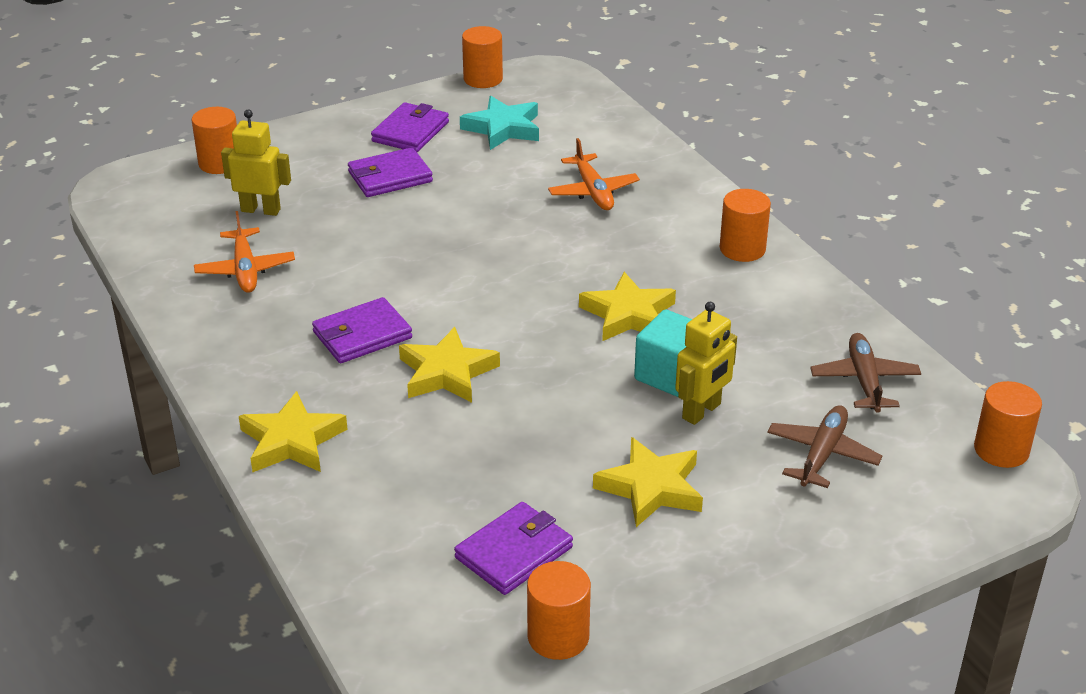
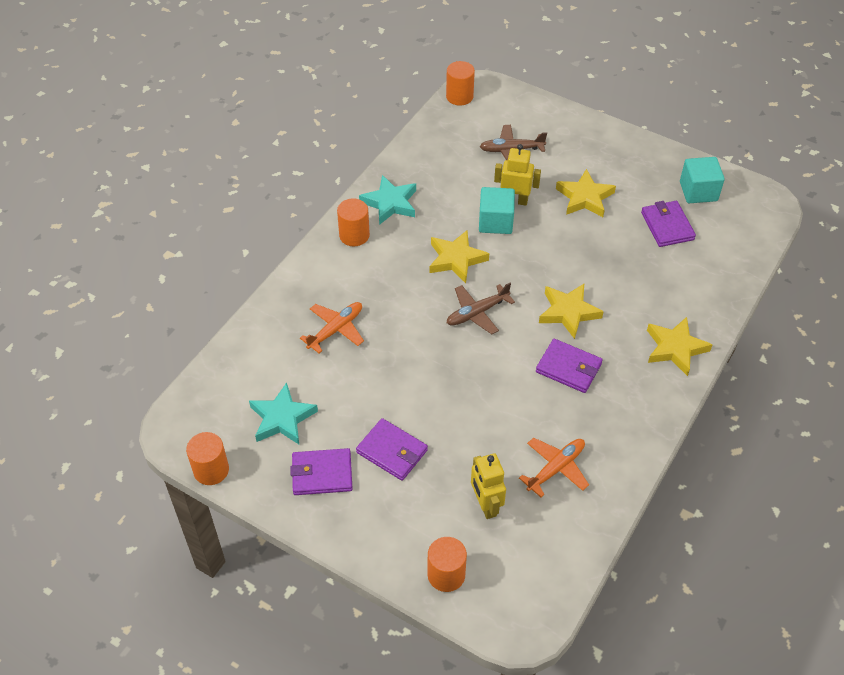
camera: 120 degrees left, 15 degrees up
purple wallet [454,502,573,595] -> purple wallet turned 60 degrees clockwise [641,201,696,247]
orange cylinder [527,561,591,660] -> turquoise cube [680,157,725,203]
brown plane [810,333,921,413] -> brown plane moved to [447,283,515,334]
none -> turquoise star [359,175,416,225]

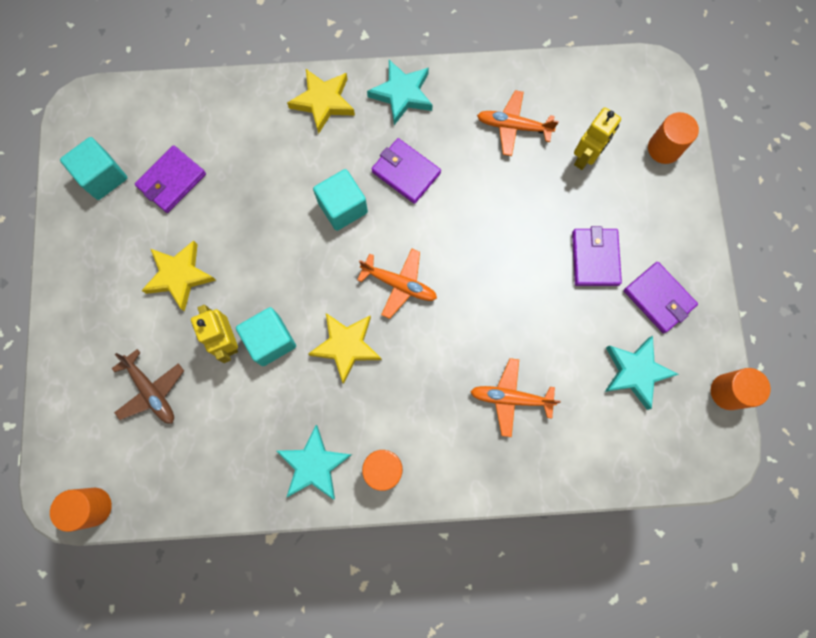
camera: 125 degrees left, 25 degrees up
brown plane [447,283,515,334] -> orange plane [357,249,437,319]
purple wallet [536,339,603,393] -> purple wallet turned 45 degrees counterclockwise [371,138,441,204]
yellow star [539,284,604,339] -> turquoise cube [313,169,368,231]
none -> turquoise star [367,60,433,125]

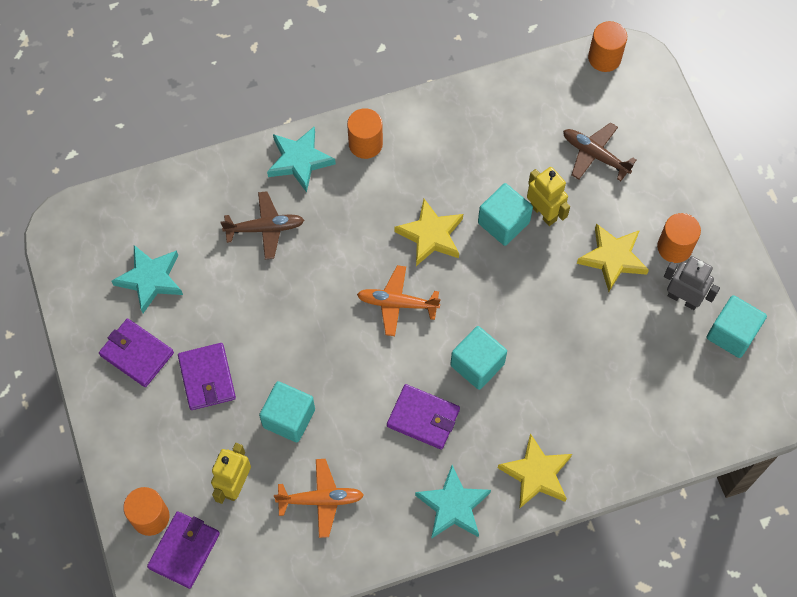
camera: 165 degrees right, 10 degrees down
purple wallet [135,145,206,213] -> purple wallet moved to [147,511,220,589]
turquoise star [277,425,352,500] -> turquoise star moved to [267,126,336,192]
orange plane [470,358,561,437] -> brown plane [221,191,304,260]
orange cylinder [710,368,771,410] -> orange cylinder moved to [657,213,701,263]
none -> turquoise cube [259,381,315,442]
none -> grey robot [664,256,720,310]

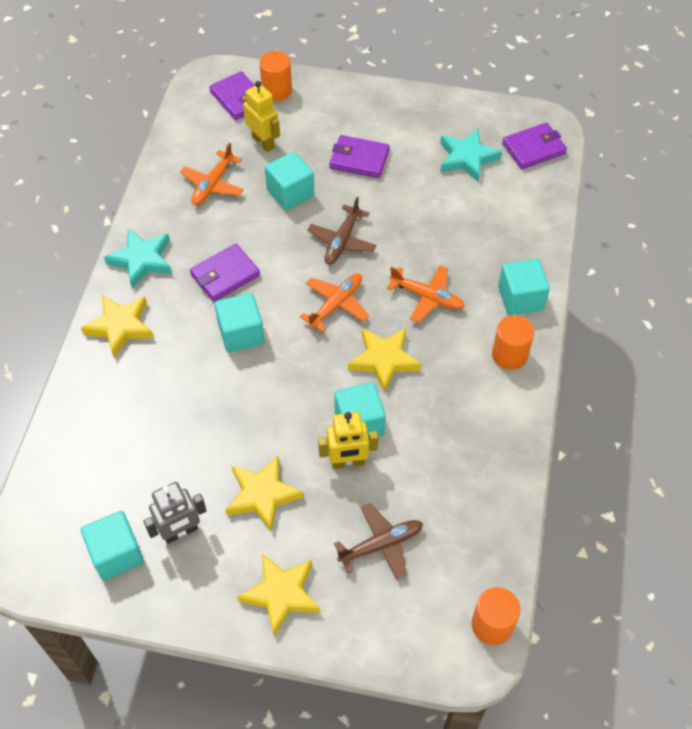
camera: 120 degrees right, 10 degrees down
purple wallet [99,318,174,387] -> purple wallet moved to [502,122,567,169]
brown plane [221,191,304,260] -> brown plane moved to [308,197,376,265]
turquoise star [267,126,336,192] -> turquoise cube [498,259,550,316]
orange cylinder [657,213,701,263] -> none
none -> yellow star [237,554,320,636]
none -> orange plane [387,265,465,322]

